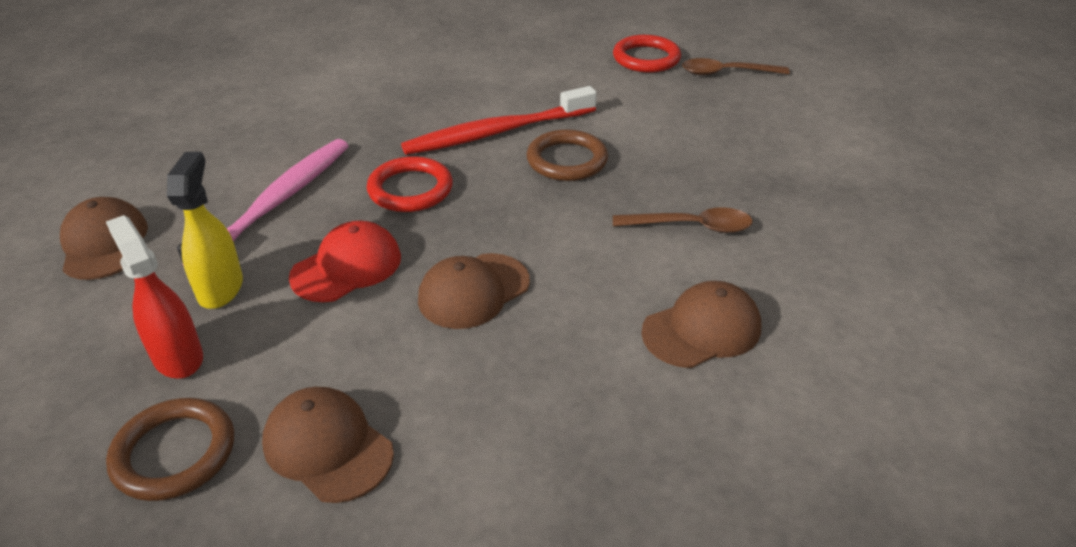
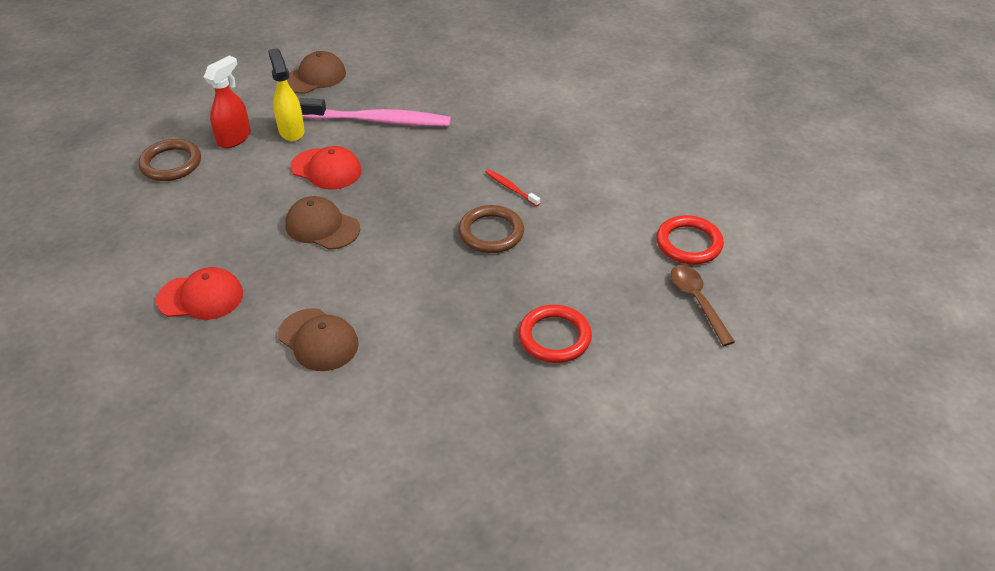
camera: 70 degrees right, 5 degrees up
yellow spray bottle [167,152,243,309] -> yellow spray bottle turned 90 degrees counterclockwise [268,48,305,142]
brown cap [262,387,394,503] -> none
red ring [367,156,453,212] -> red ring moved to [519,305,592,363]
red toothbrush [401,86,597,155] -> red toothbrush [485,169,540,206], size x0.44
brown spoon [613,207,753,233] -> none
none -> red cap [156,267,243,320]

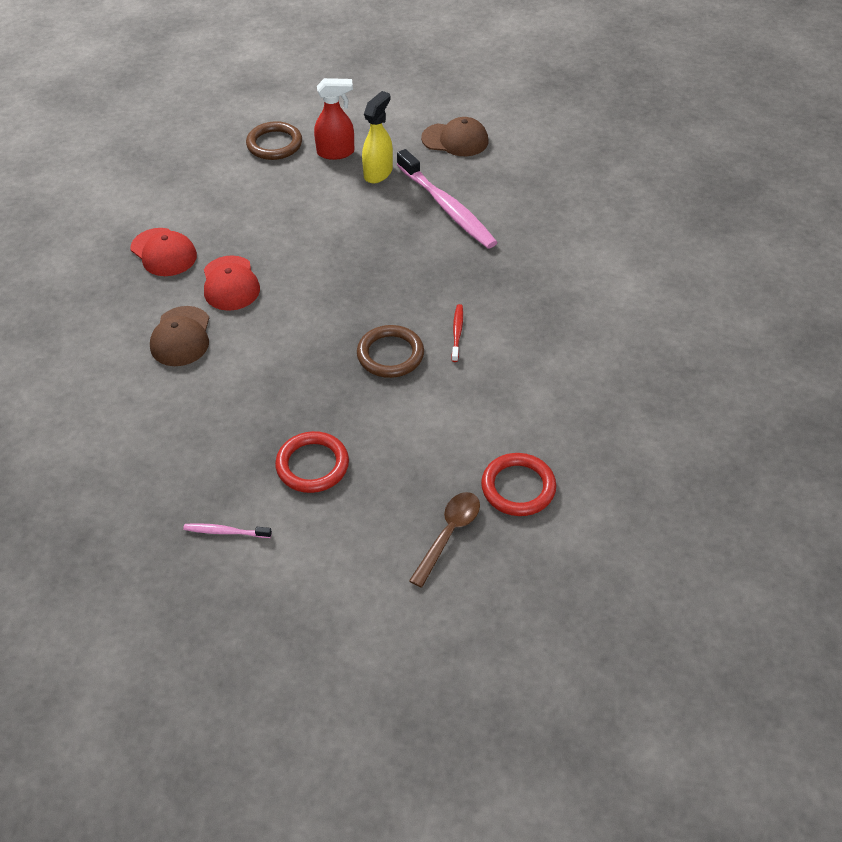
camera: 50 degrees right, 5 degrees up
brown cap [285,196,360,250] -> none
red cap [290,146,362,190] -> red cap moved to [204,255,260,311]
none -> pink toothbrush [183,523,272,538]

